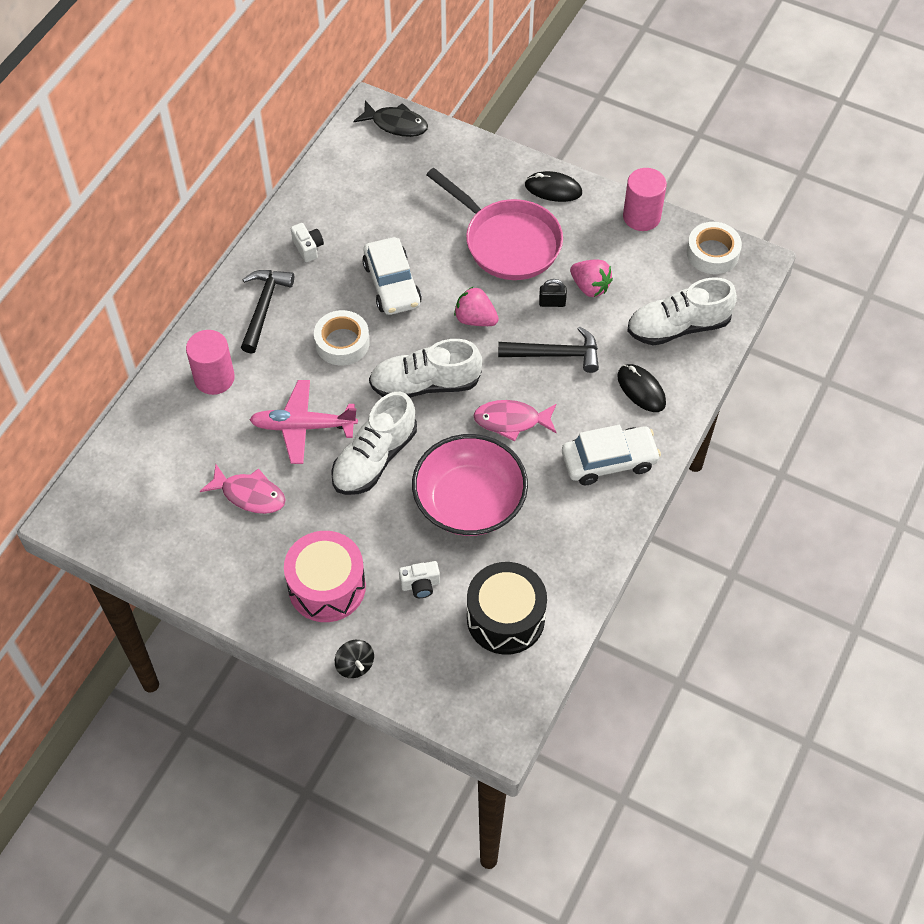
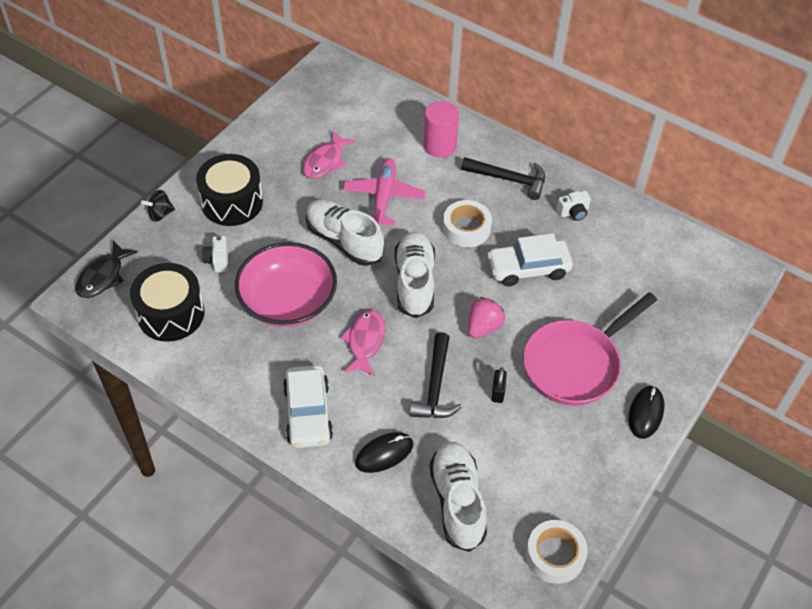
camera: 95 degrees right, 5 degrees down
pink drum [284,531,366,622] -> black drum [196,154,263,226]
black fish [354,100,428,137] -> black fish moved to [76,240,138,298]
pink strawberry [570,259,613,297] -> none
pink cylinder [623,168,667,231] -> none

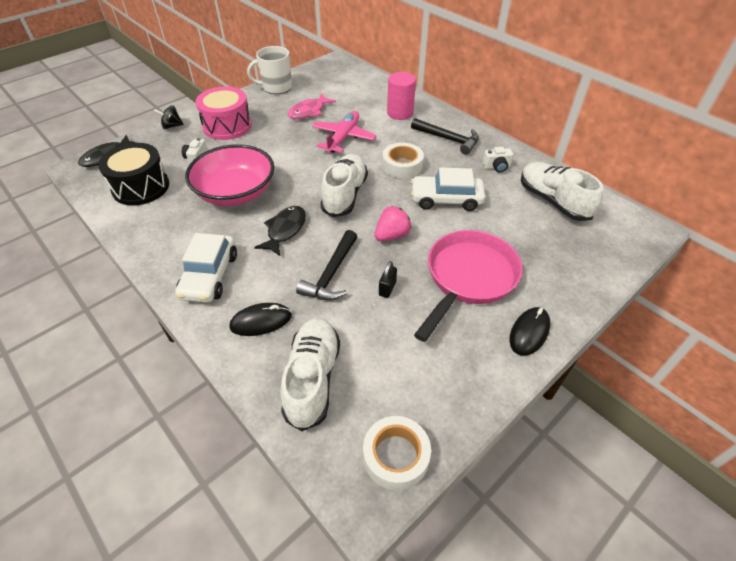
camera: 15 degrees right, 5 degrees down
black drum [196,154,263,226] -> pink drum [195,86,252,140]
white shoe [306,199,384,266] -> white shoe moved to [521,162,603,221]
pink fish [340,310,385,376] -> black fish [254,206,306,256]
pink pan [523,292,657,406] -> pink pan turned 150 degrees clockwise [414,230,523,342]
none -> white mug [247,46,292,94]

